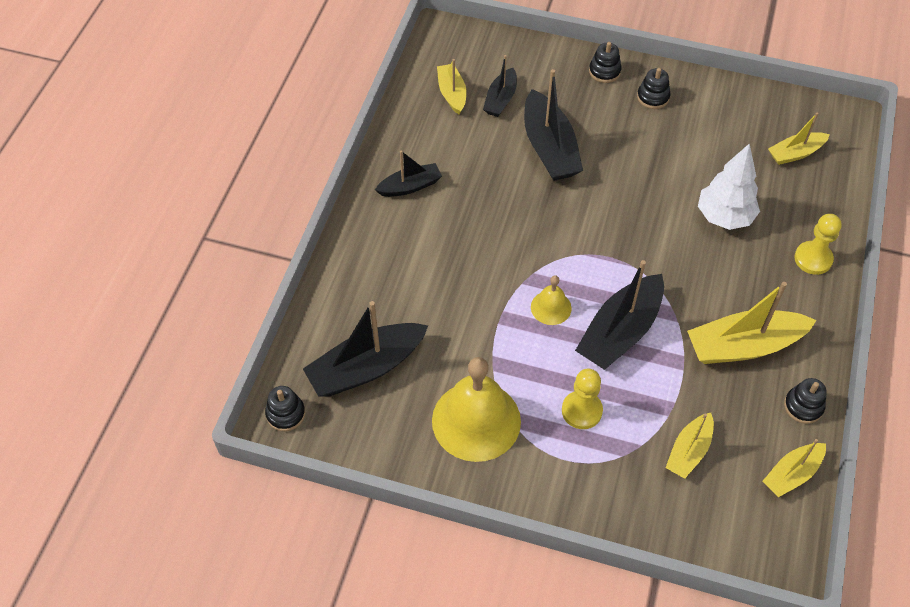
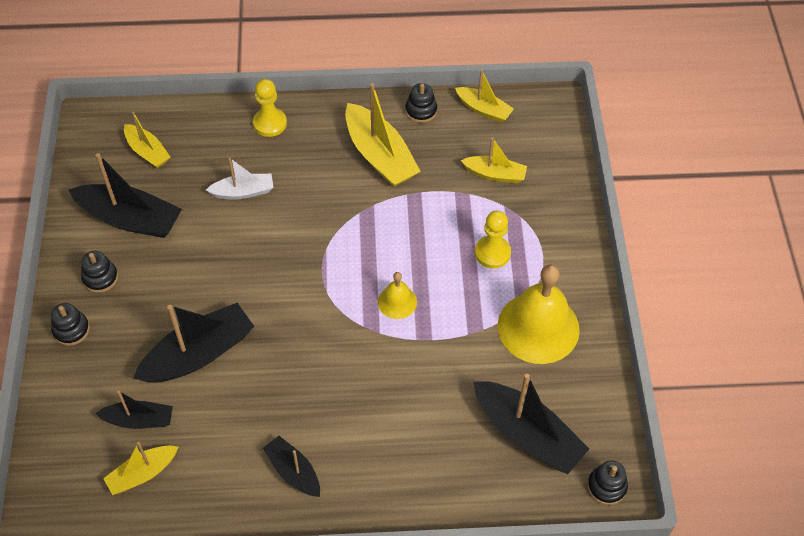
camera: 110 degrees left, 0 degrees up
black boat [575,260,664,370] -> black boat moved to [68,153,182,238]
white tree [698,143,760,230] -> white boat [206,158,274,200]

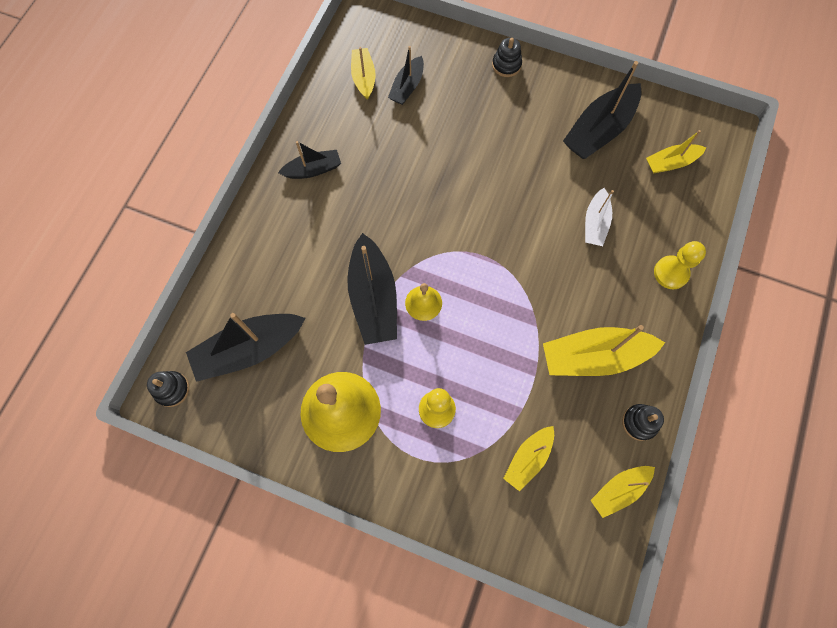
camera: 115 degrees right, 15 degrees up
black stacking toy [81,251,118,293] -> none
black boat [133,303,255,383] -> black boat moved to [347,233,397,345]

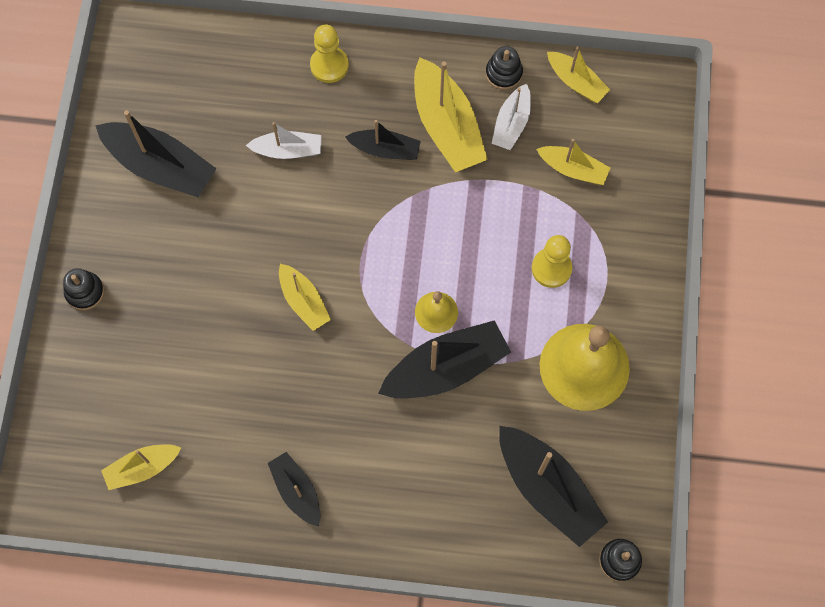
camera: 105 degrees left, 0 degrees up
black boat [388,46,424,105] -> black boat moved to [345,120,421,160]
yellow boat [646,130,706,174] -> yellow boat moved to [279,264,331,331]
none -> white boat [492,84,531,150]

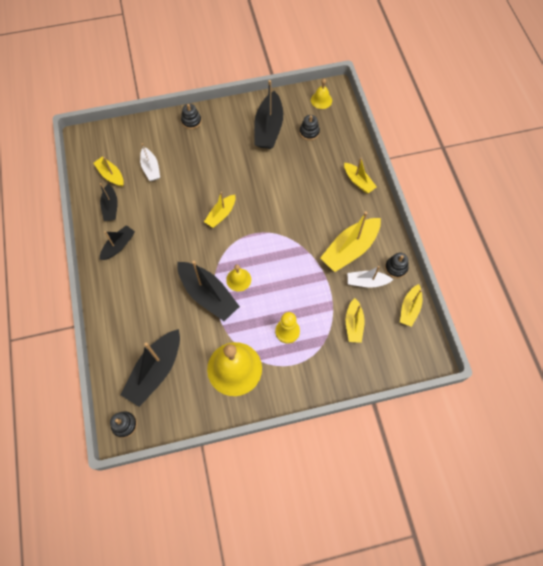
camera: 70 degrees right, 5 degrees down
white boat [246,122,321,159] -> white boat moved to [140,143,160,181]
yellow pawn [310,24,349,83] -> yellow boat [344,158,377,193]
black boat [345,120,421,160] -> black boat moved to [100,183,118,221]
none -> black stacking toy [299,115,320,140]
none -> yellow bell [311,79,332,109]

